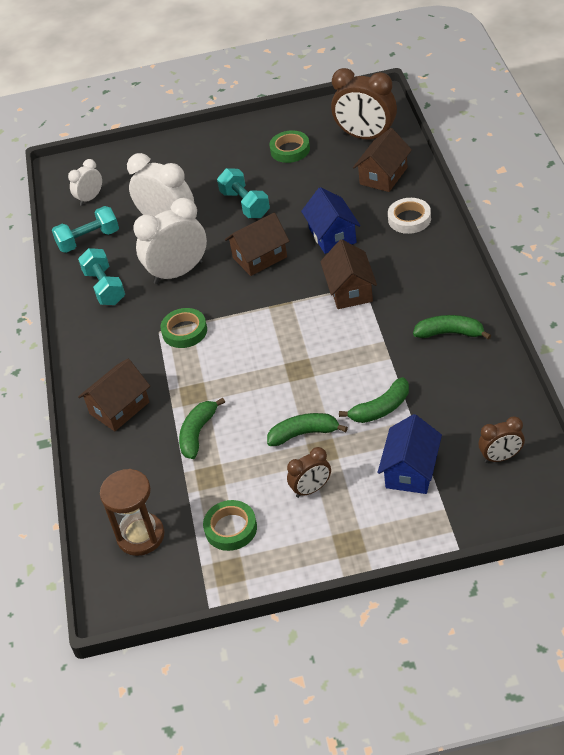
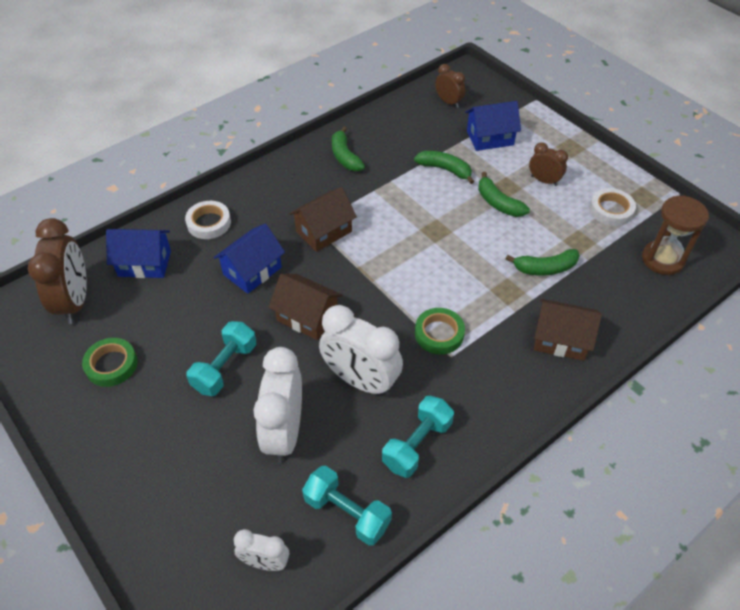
camera: 125 degrees left, 5 degrees up
green tape [203,500,257,551] -> white tape [589,188,636,226]
brown house [353,128,412,192] -> blue house [106,229,171,278]

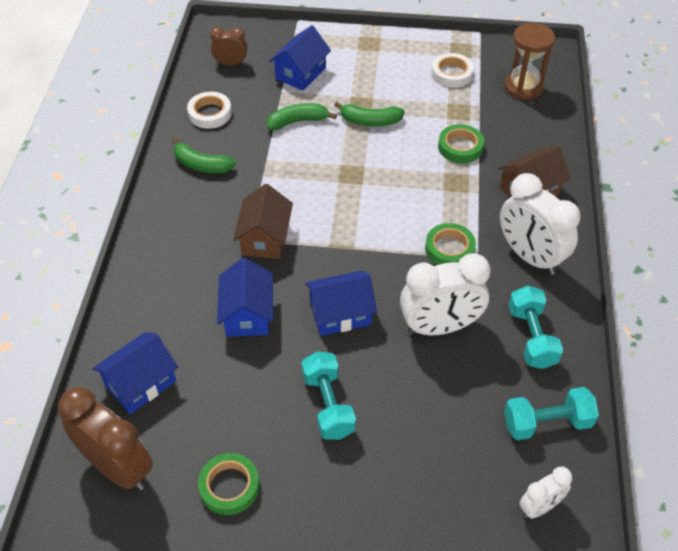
camera: 45 degrees left, 0 degrees up
white tape [185,201,231,239] -> white tape moved to [187,92,232,129]
white clock [253,347,302,463] -> white clock moved to [500,173,581,275]
brown house [269,274,343,340] -> blue house [305,271,377,336]
green banana [506,249,580,276] -> green tape [438,124,484,163]
brown clock [529,142,568,186] -> none

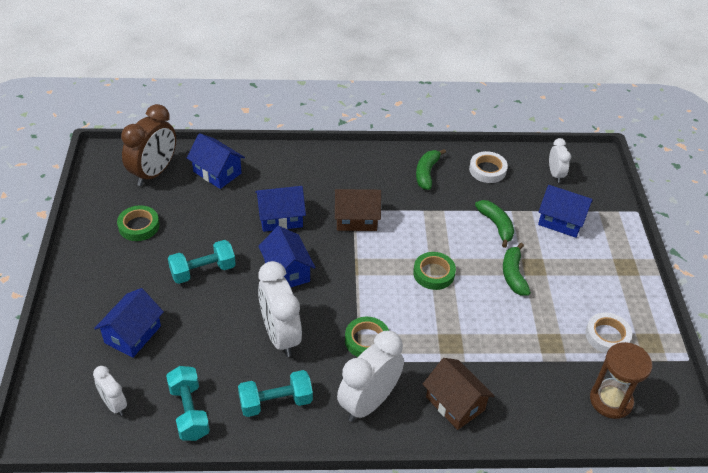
camera: 80 degrees right, 5 degrees down
brown clock [210,27,247,66] -> white clock [549,138,571,182]
green tape [438,124,484,163] -> green tape moved to [413,252,456,290]
none -> blue house [94,288,164,358]

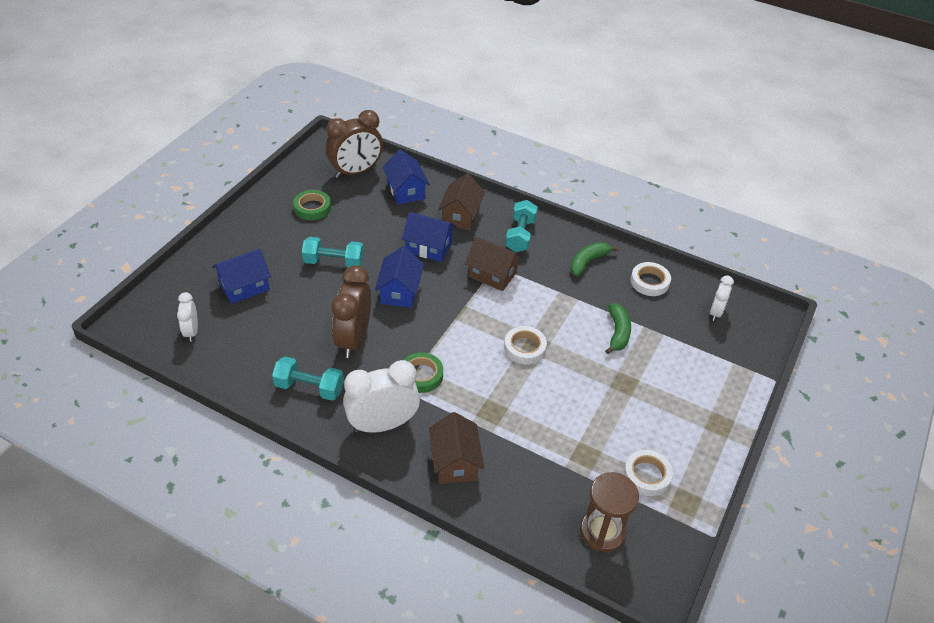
camera: 30 degrees right, 0 degrees up
turquoise dumbbell [166,366,210,441] -> turquoise dumbbell moved to [505,200,538,252]
white clock [258,261,302,357] -> brown clock [332,265,371,358]
green tape [413,252,456,290] -> white tape [504,326,547,364]
green banana [503,243,531,296] -> none
blue house [538,185,593,238] -> none
none -> brown house [438,173,485,230]

